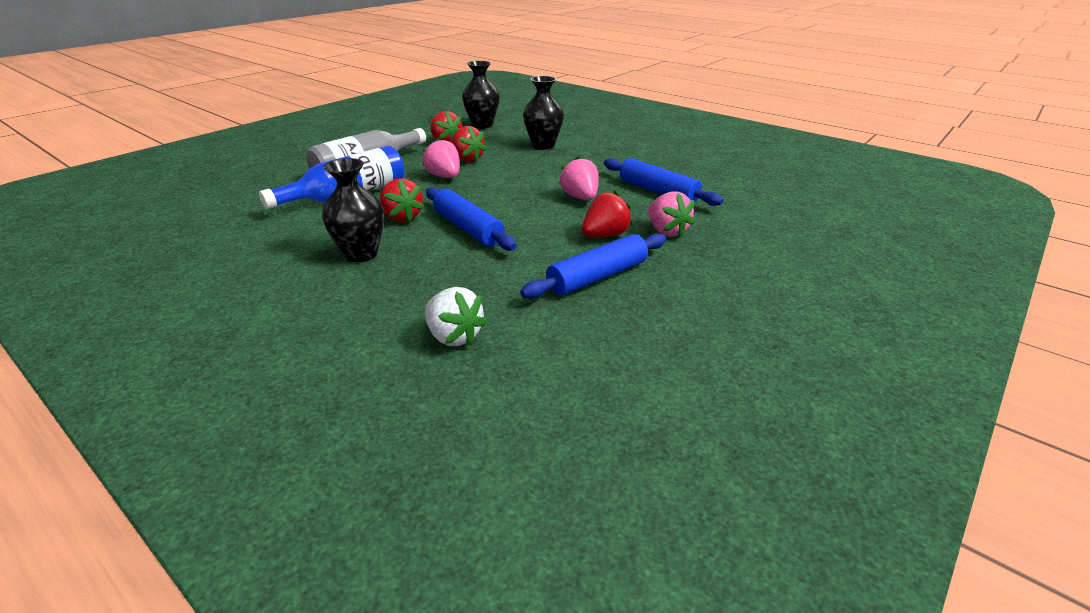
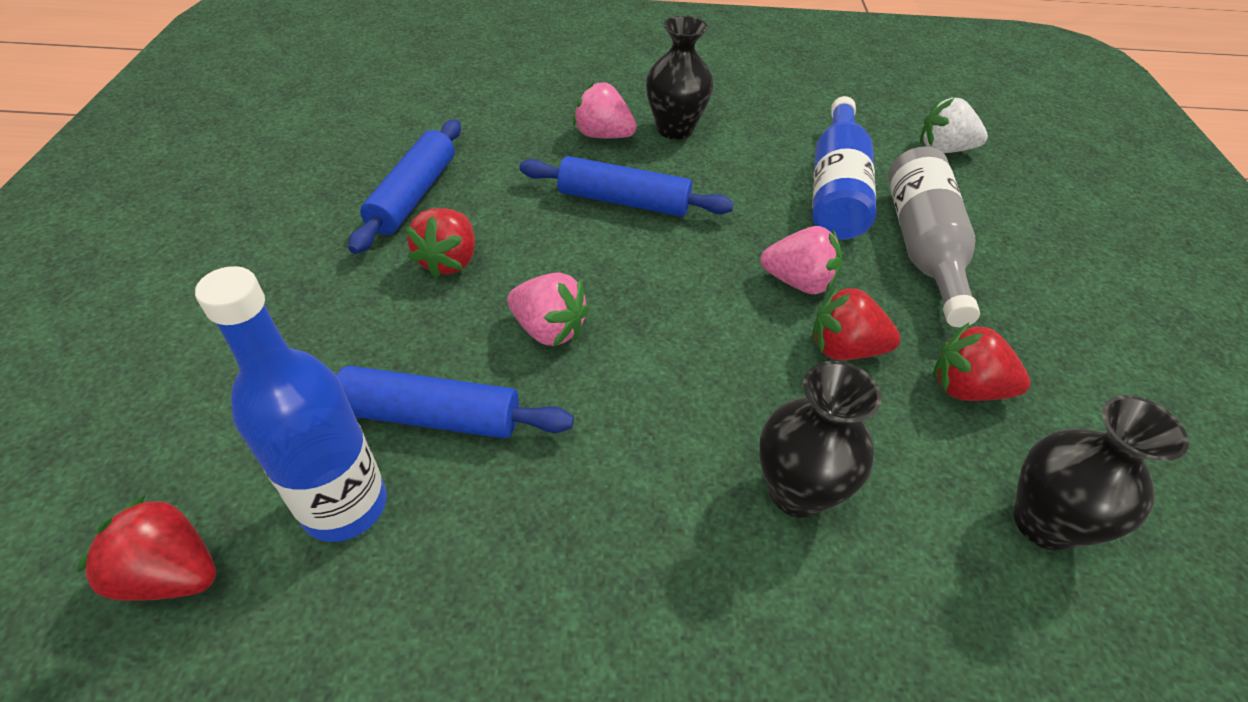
camera: 140 degrees right, 15 degrees up
red strawberry [380,178,425,222] -> red strawberry moved to [77,495,216,601]
white strawberry [425,287,487,346] -> white strawberry moved to [920,98,988,153]
pink strawberry [648,191,695,238] -> pink strawberry moved to [573,82,637,138]
none -> blue bottle [195,266,387,542]

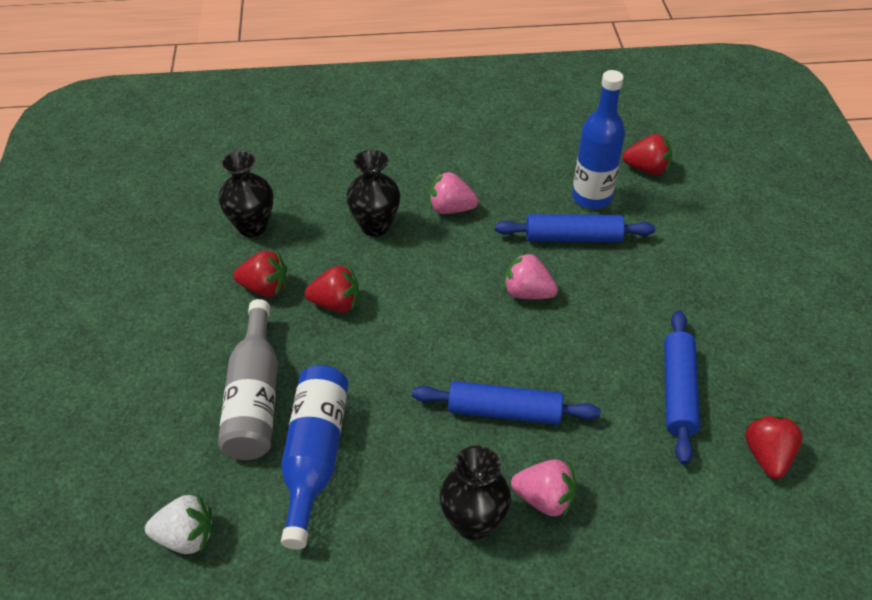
camera: 175 degrees right, 0 degrees up
red strawberry [405,208,475,278] -> red strawberry moved to [745,415,803,479]
pink strawberry [760,226,842,294] -> pink strawberry moved to [429,171,479,214]

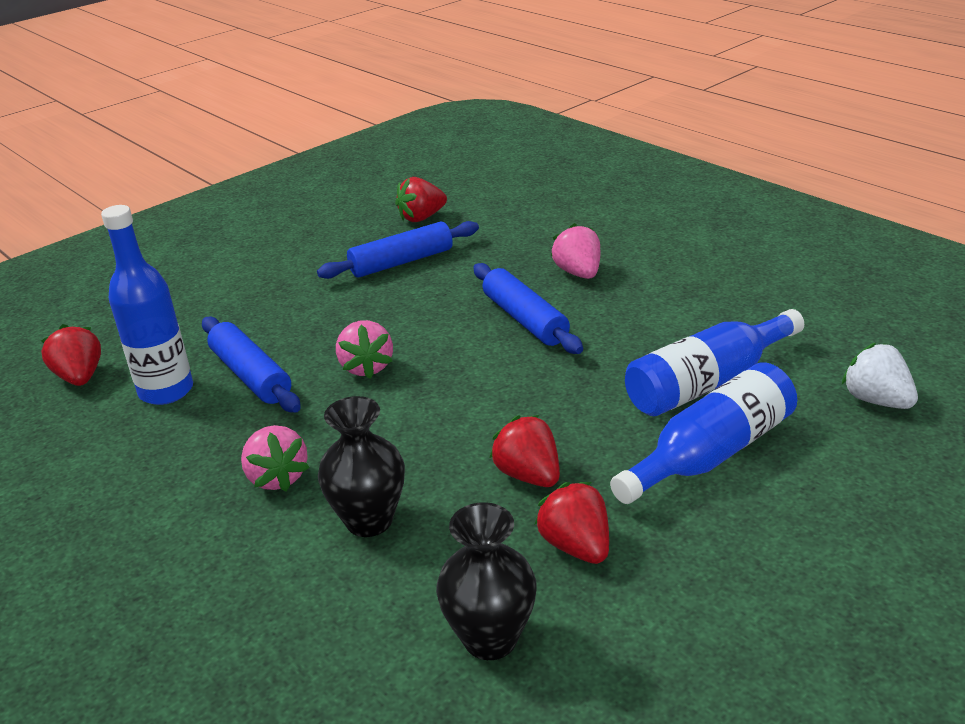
camera: 125 degrees left, 15 degrees down
grey bottle [218,299,278,460] -> blue bottle [610,362,797,504]
black vase [440,445,511,540] -> none

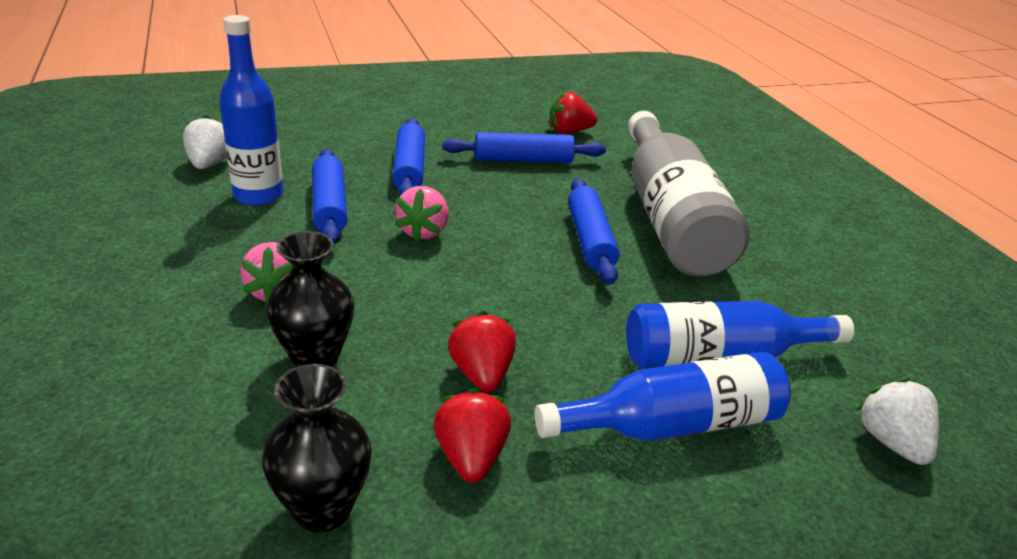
camera: 20 degrees right, 0 degrees up
red strawberry [41,324,101,386] -> white strawberry [183,115,227,169]
pink strawberry [551,223,600,279] -> grey bottle [628,111,750,277]
none -> blue rolling pin [392,118,425,196]

